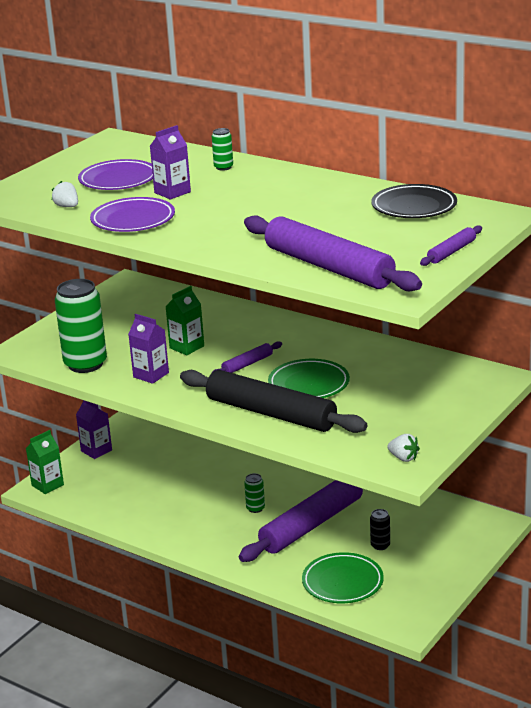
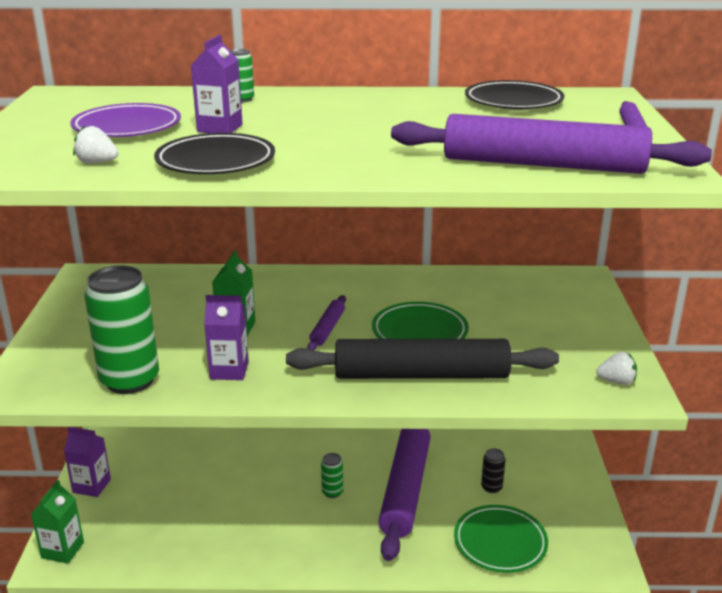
camera: 35 degrees left, 0 degrees up
purple plate [90,197,175,232] -> black plate [154,133,275,174]

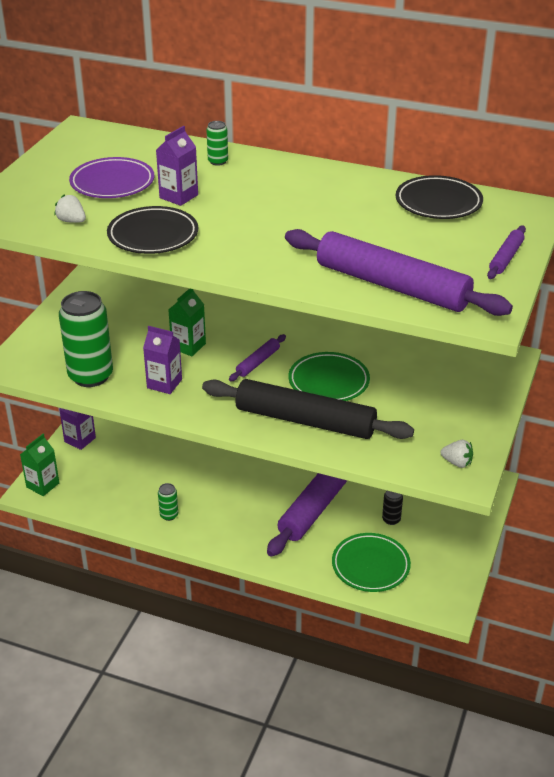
camera: 20 degrees right, 10 degrees up
green can [321,453,343,498] -> green can moved to [158,483,178,521]

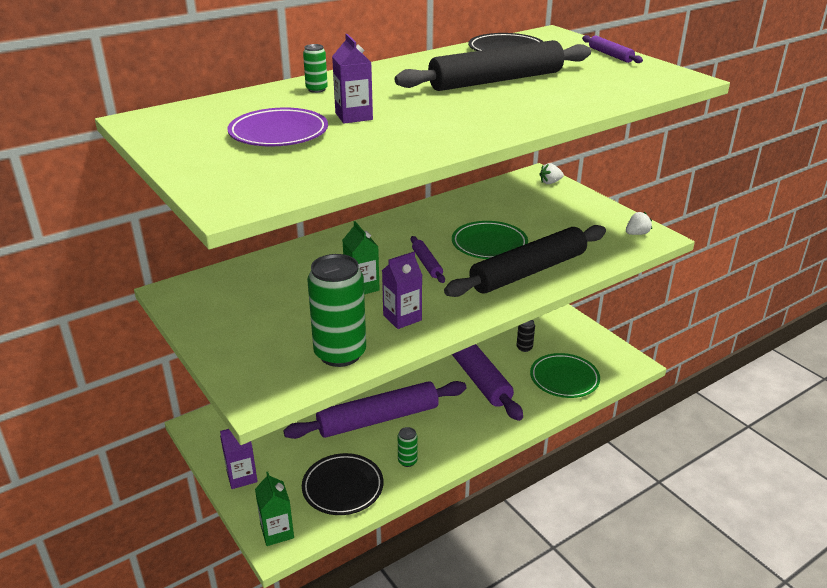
camera: 55 degrees left, 5 degrees down
white strawberry [54,194,86,223] -> white strawberry moved to [539,163,564,184]
black plate [107,206,198,254] -> black plate moved to [302,453,383,515]
purple rolling pin [285,229,513,316] -> purple rolling pin moved to [283,381,467,439]
none -> black rolling pin [395,40,591,91]

